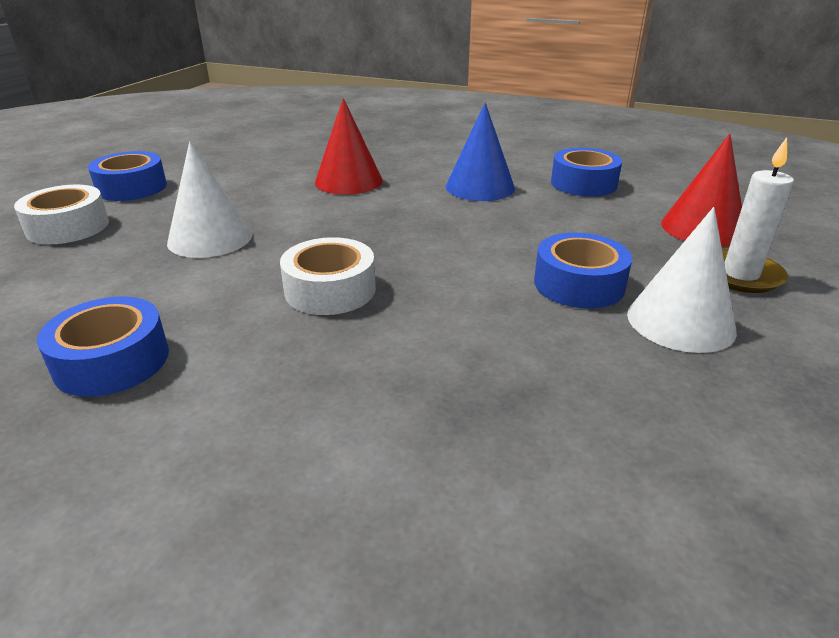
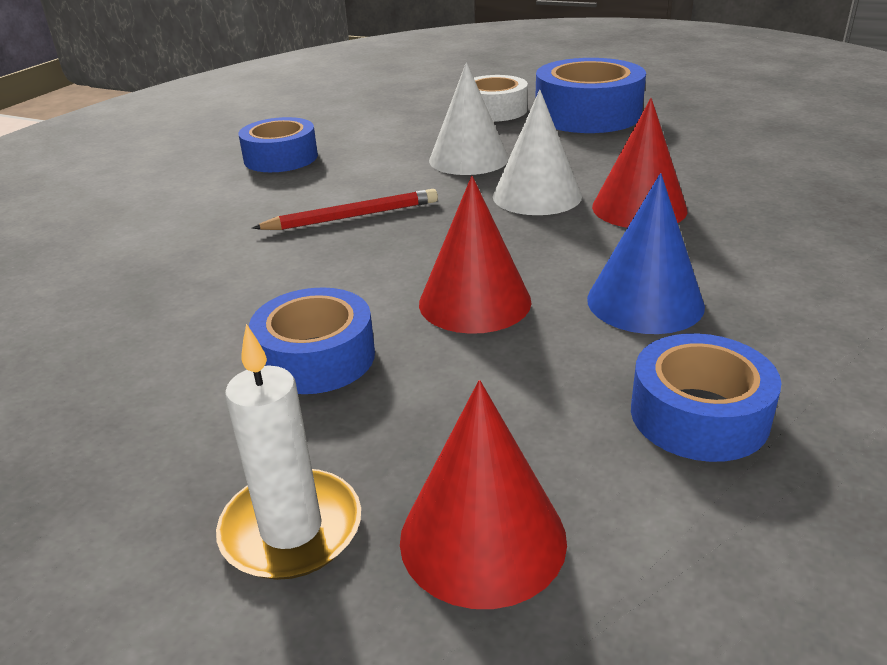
camera: 95 degrees right, 0 degrees up
blue tape [88,151,167,201] -> blue tape [535,58,646,133], size x1.56
white tape [280,237,376,315] -> red pencil [252,189,438,230]
white cone [627,207,737,353] -> white cone moved to [493,90,582,215]
none -> red cone [419,176,532,334]

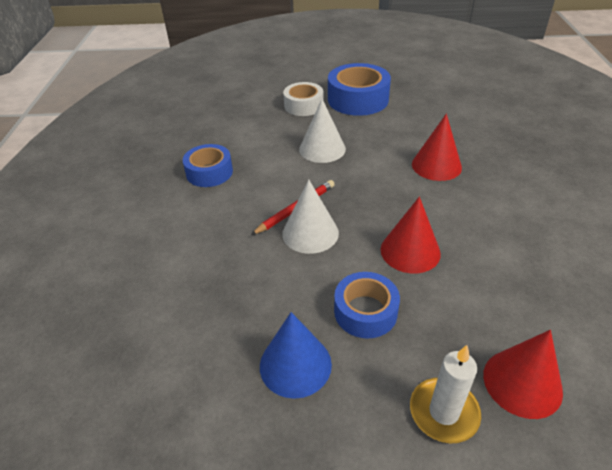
camera: 25 degrees left, 10 degrees up
white cone [493,90,582,215] -> white cone moved to [282,179,339,254]
blue cone [587,173,705,334] -> blue cone moved to [260,312,332,399]
blue tape [631,333,782,462] -> none

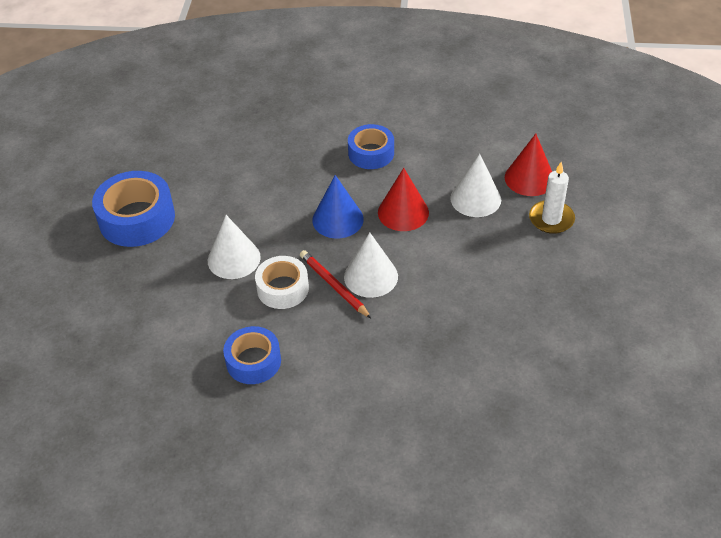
camera: 85 degrees left, 5 degrees up
blue cone [260,312,332,399] -> blue cone moved to [312,175,364,239]
white tape [283,82,323,116] -> white tape moved to [255,256,309,309]
blue tape [334,272,400,339] -> blue tape moved to [348,124,394,169]
red cone [412,114,462,181] -> none
none -> white cone [450,154,501,217]

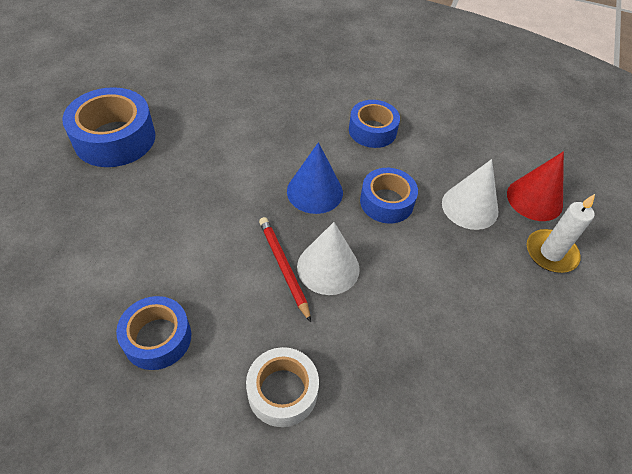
camera: 10 degrees right, 5 degrees up
white cone [208,215,261,279] -> none
white tape [255,256,309,309] -> white tape moved to [246,347,319,427]
red cone [378,168,429,231] -> blue tape [360,168,418,224]

